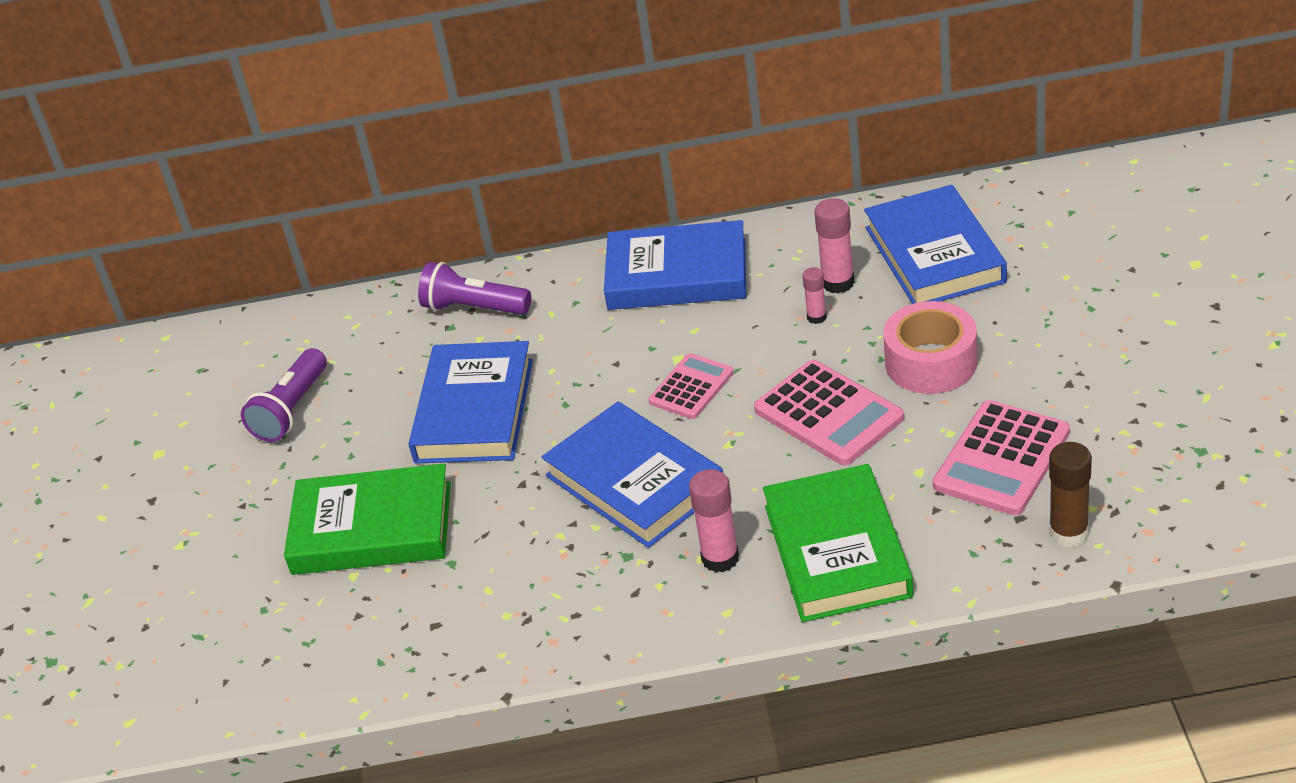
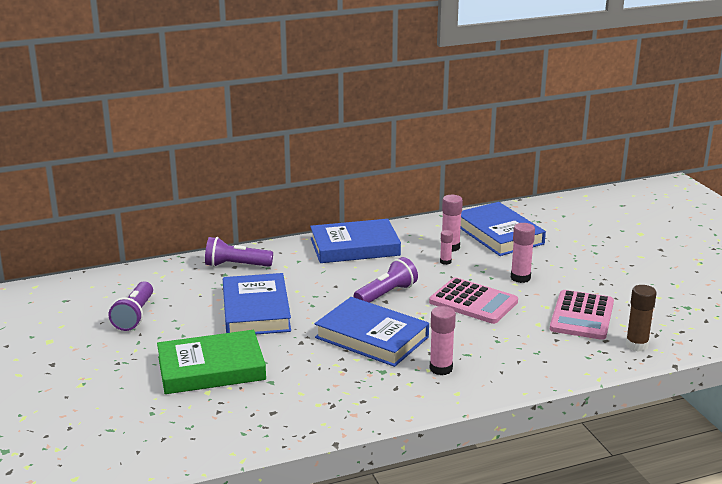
camera: 20 degrees left, 15 degrees down
pink calculator [649,353,734,419] -> purple flashlight [354,257,418,303]
green book [763,464,914,622] -> none
pink tape [883,301,977,394] -> pink glue stick [511,223,535,283]

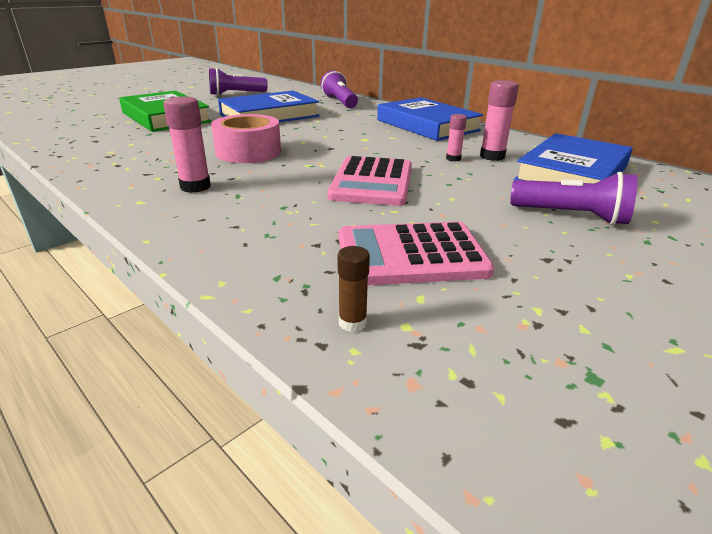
camera: 65 degrees right, 5 degrees up
blue book [315,297,429,367] -> pink tape [211,114,281,163]
purple flashlight [354,257,418,303] -> purple flashlight moved to [510,172,637,225]
pink glue stick [511,223,535,283] -> none
brown glue stick [626,285,656,352] -> brown glue stick [338,246,370,332], size x0.59

